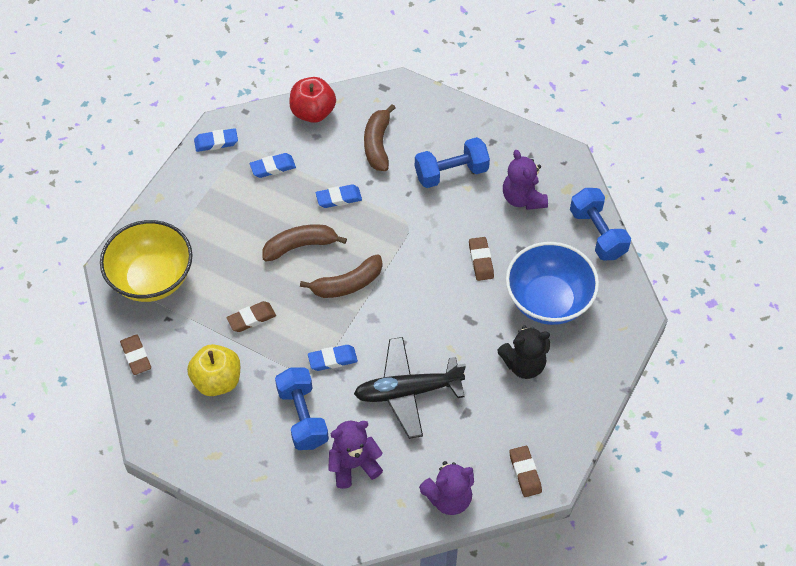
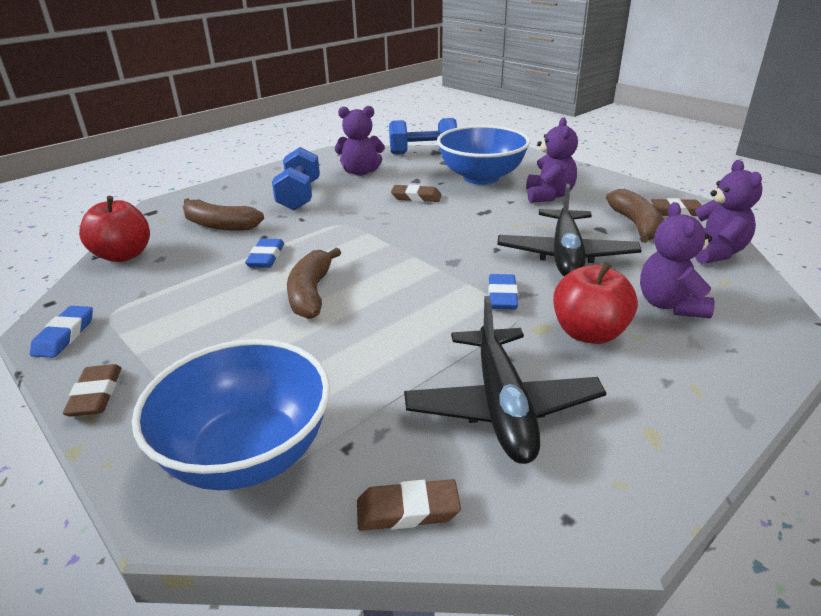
camera: 70 degrees left, 25 degrees down
yellow bowl [100,220,192,302] -> blue bowl [132,339,330,490]
yellow apple [187,344,240,396] -> black plane [404,296,606,464]
brown eraser [226,301,276,332] -> brown eraser moved to [63,364,121,417]
blue eraser [250,153,296,178] -> none
blue dumbbell [275,368,329,450] -> red apple [553,262,638,344]
brown banana [300,254,382,298] -> brown banana moved to [606,189,664,243]
black teddy bear [497,325,550,379] -> purple teddy bear [526,118,578,203]

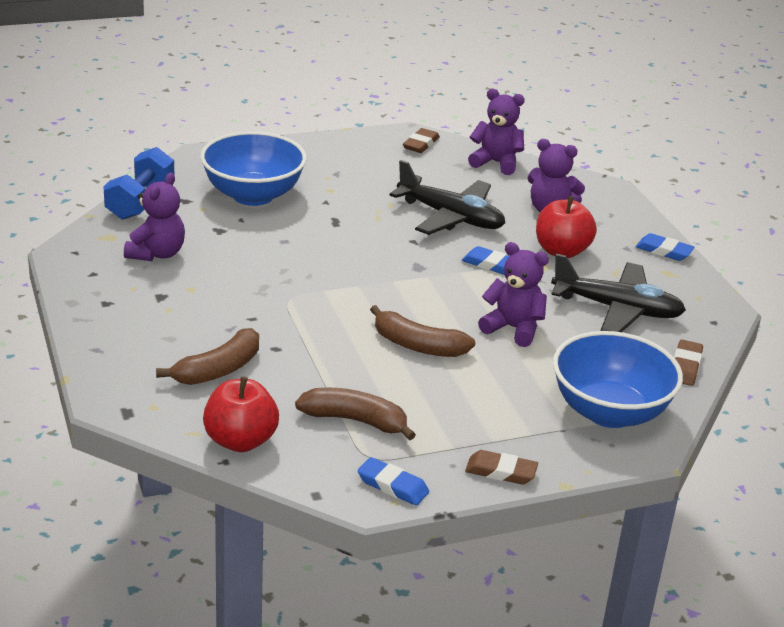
camera: 70 degrees left, 0 degrees up
blue eraser [245,239,284,268] -> blue eraser moved to [636,233,695,261]
blue dumbbell [272,147,320,210] -> none
brown eraser [391,185,442,202] -> none
purple teddy bear [526,118,578,203] -> purple teddy bear moved to [478,242,549,347]
brown banana [606,189,664,243] -> brown banana moved to [295,388,416,440]

